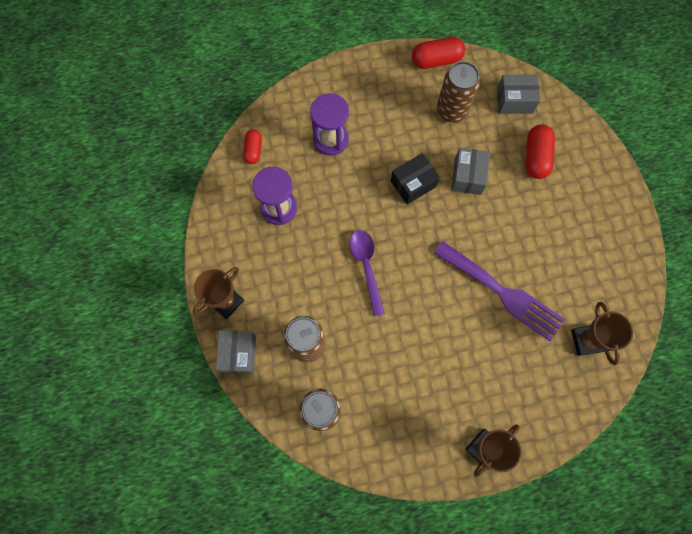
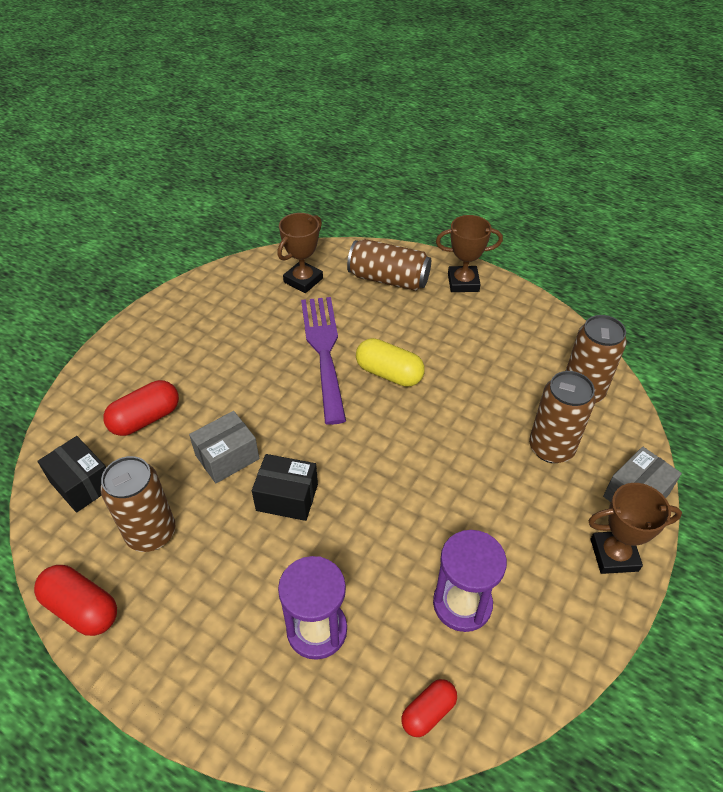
camera: 135 degrees left, 25 degrees down
purple spoon [349,230,385,317] -> none
grey box [497,75,540,114] -> black box [37,436,106,513]
none -> brown can [347,239,431,291]
none -> yellow capsule [356,338,425,387]

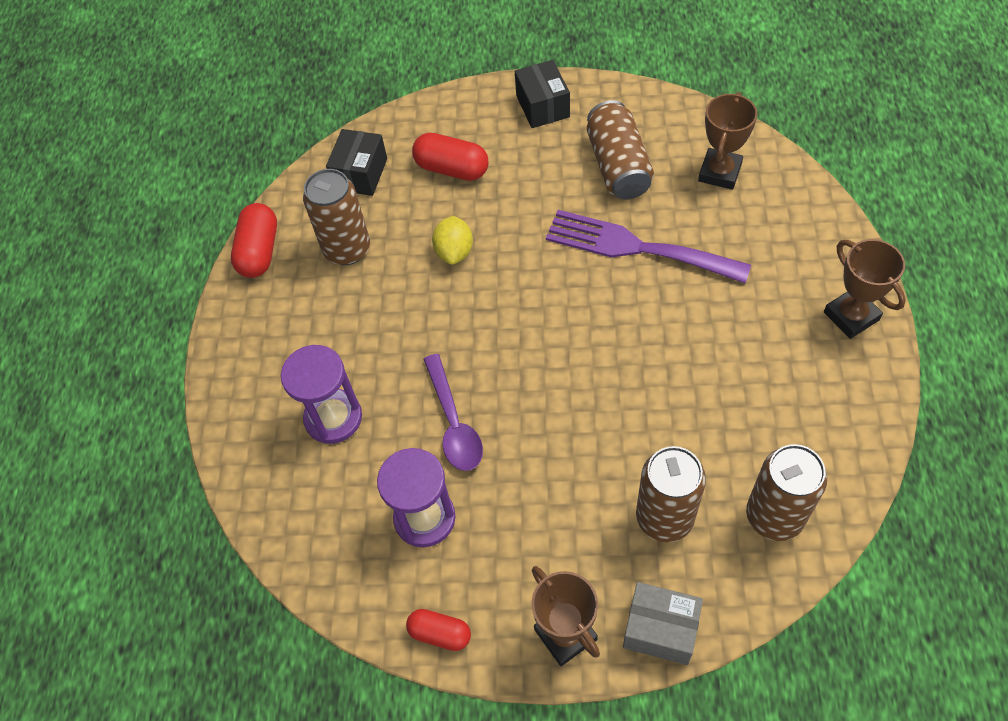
camera: 65 degrees right, 10 degrees up
grey box [189,411,259,483] -> yellow lemon [432,216,473,264]
black box [252,454,318,521] -> black box moved to [515,60,570,128]
brown trophy [277,213,323,293] -> brown trophy turned 75 degrees counterclockwise [698,92,758,190]
purple fork [301,297,346,425] -> purple fork turned 120 degrees counterclockwise [546,210,751,283]
brown can [347,239,431,291] -> brown can moved to [587,100,654,200]
yellow capsule [356,338,425,387] -> none
red capsule [402,679,457,737] -> red capsule moved to [406,609,471,651]
none -> purple spoon [423,354,483,471]

